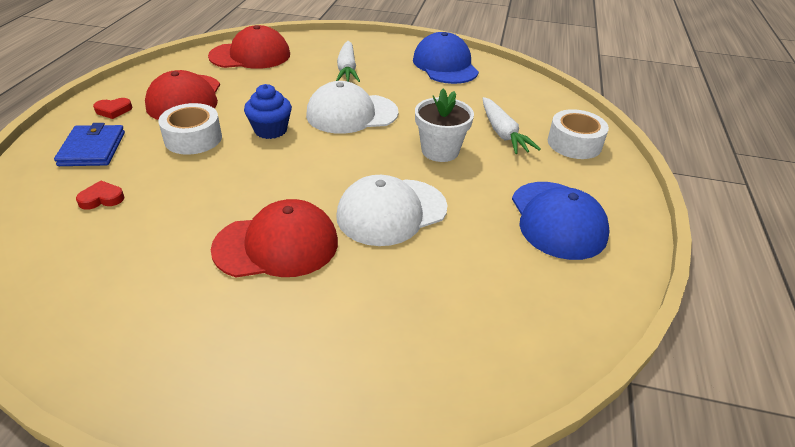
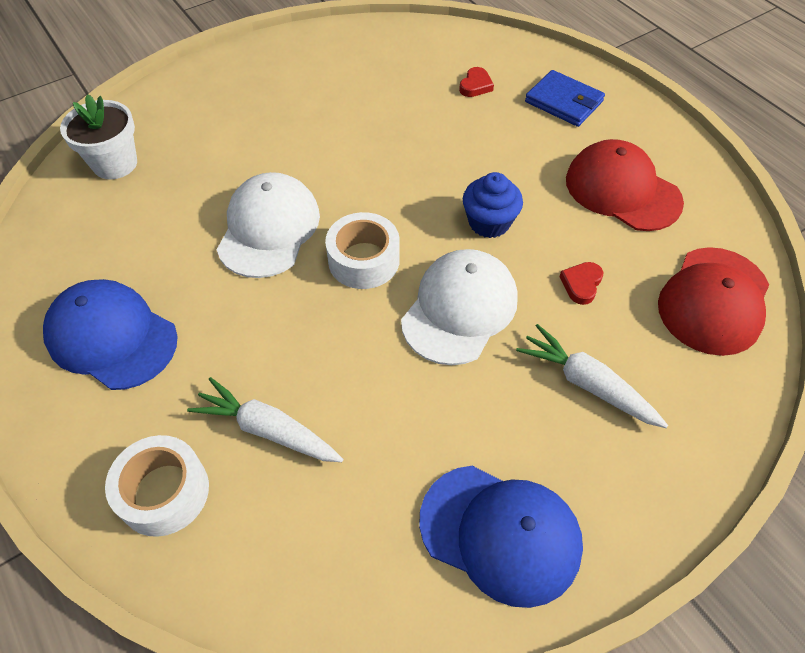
camera: 135 degrees right, 15 degrees up
red heart [93,98,133,119] -> red heart moved to [559,262,603,305]
white tape [158,103,222,155] -> white tape moved to [325,212,400,289]
red cap [211,199,338,278] -> none
white flower pot [415,89,474,162] -> white flower pot moved to [60,94,137,179]

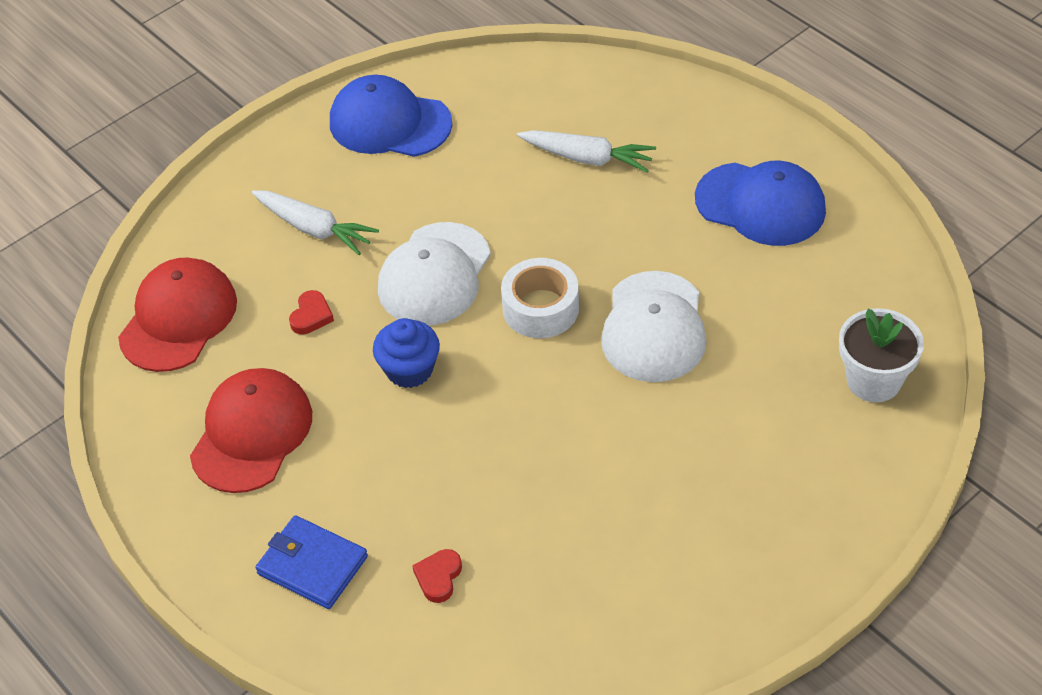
camera: 175 degrees right, 5 degrees down
white tape [105,435,209,537] -> none
red cap [566,139,684,231] -> red cap turned 105 degrees counterclockwise [190,368,312,493]

